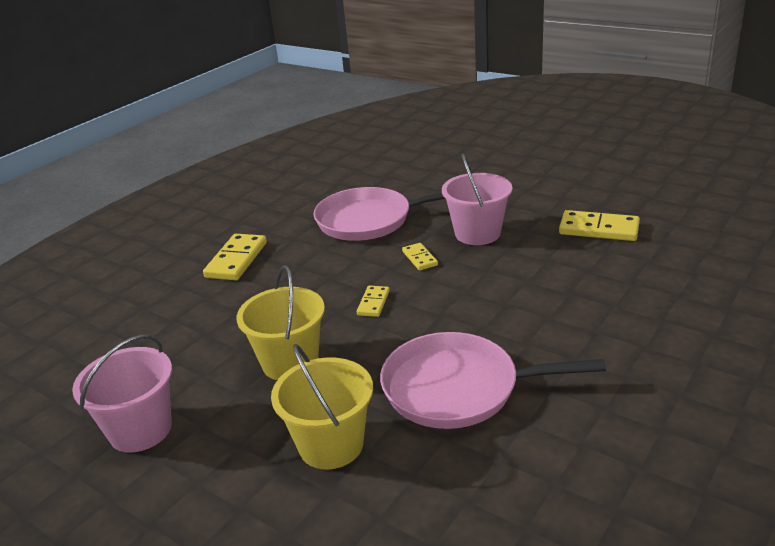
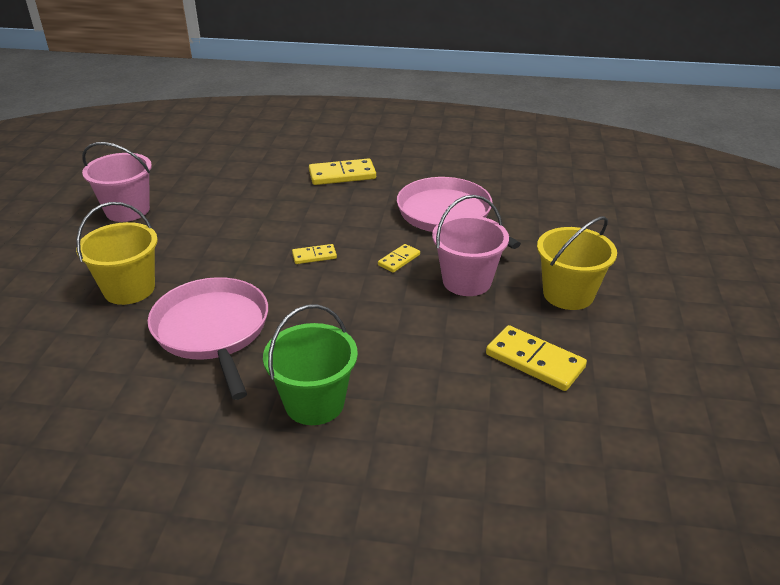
camera: 60 degrees right, 5 degrees up
yellow bucket [237,265,325,380] -> yellow bucket moved to [537,216,617,310]
yellow domino [559,210,640,241] -> yellow domino turned 45 degrees counterclockwise [486,325,587,391]
none -> green bucket [263,304,358,425]

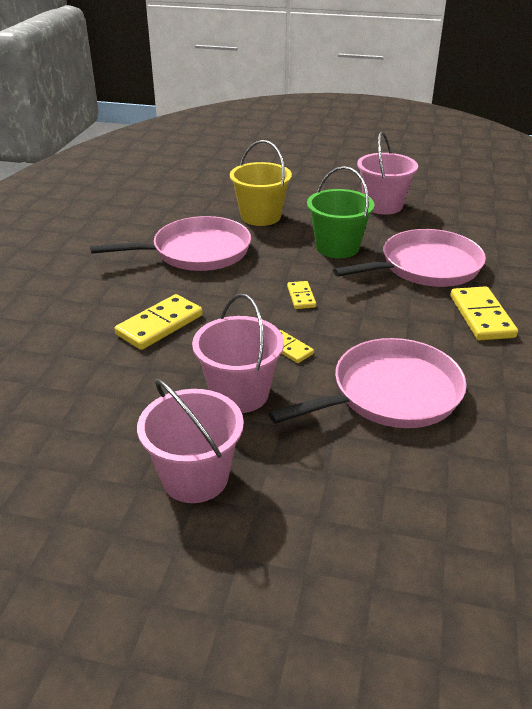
camera: 95 degrees right, 0 degrees up
green bucket [263,304,358,425] -> green bucket moved to [307,166,375,258]
yellow domino [486,325,587,391] -> yellow domino moved to [114,294,203,350]
yellow bucket [537,216,617,310] -> pink bucket [137,379,244,503]
none -> pink pan [333,229,486,287]

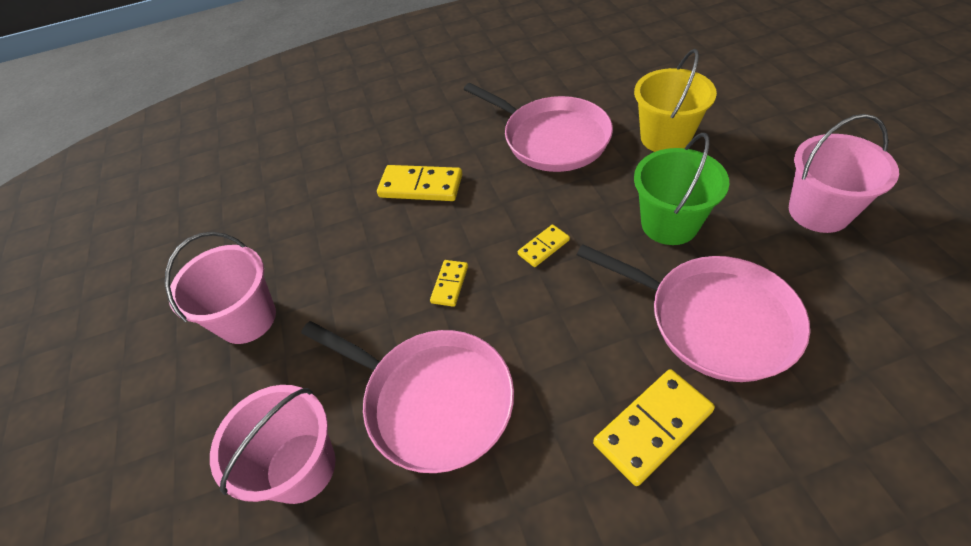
camera: 65 degrees right, 15 degrees up
pink bucket [192,293,284,413] -> pink bucket moved to [210,385,335,504]

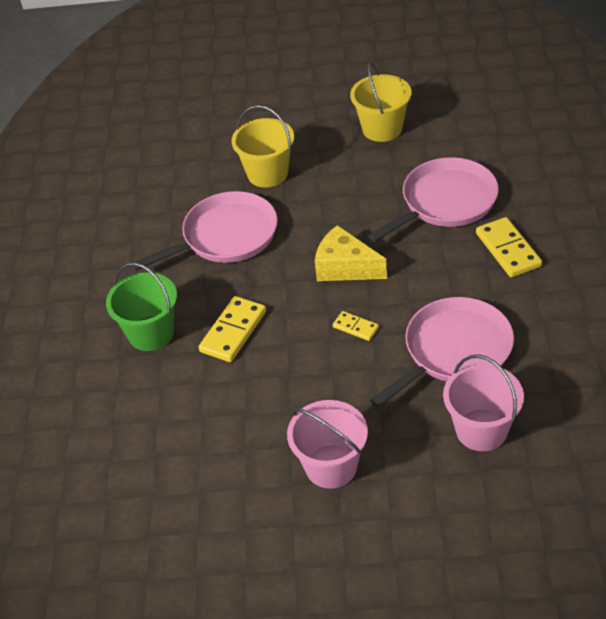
camera: 75 degrees left, 5 degrees down
yellow domino [518,225,570,267] -> yellow cheese [315,225,387,281]
green bucket [634,133,730,245] -> green bucket moved to [106,263,177,351]
pink bucket [789,114,899,233] -> yellow bucket [350,62,412,142]

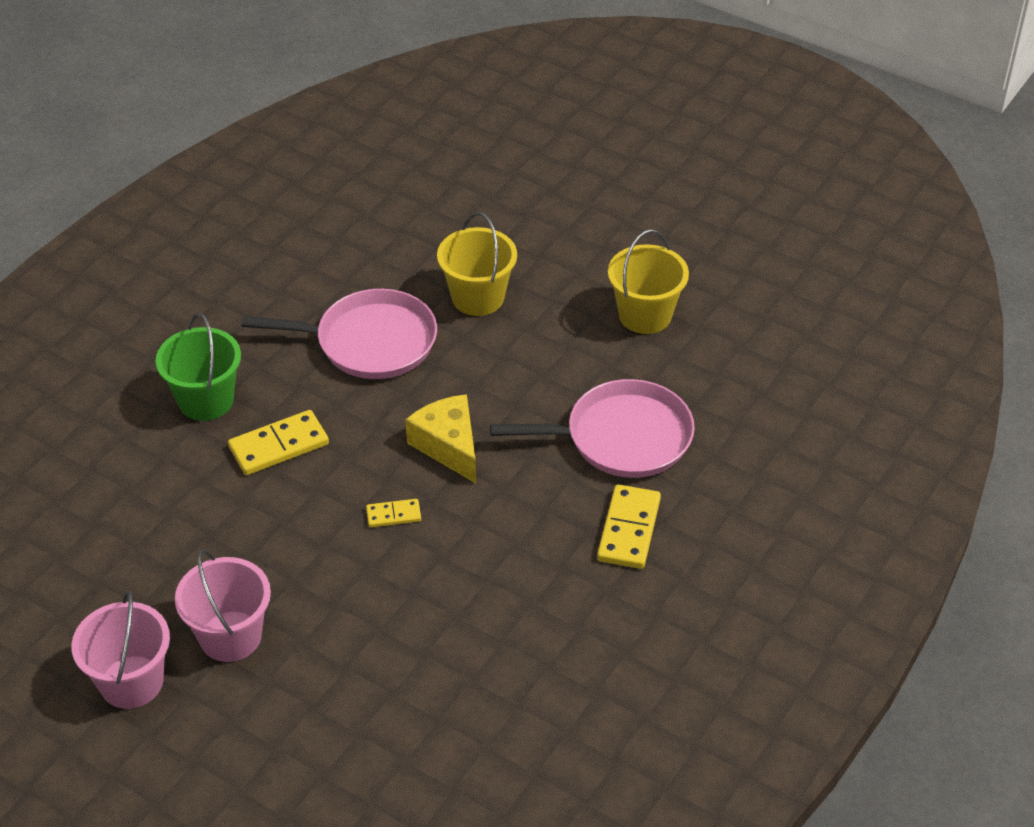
camera: 30 degrees right, 0 degrees up
yellow domino [333,311,379,341] -> yellow domino turned 75 degrees counterclockwise [366,499,421,527]
pink pan [370,297,514,408] -> none
pink bucket [443,354,524,451] -> pink bucket moved to [71,591,170,709]

